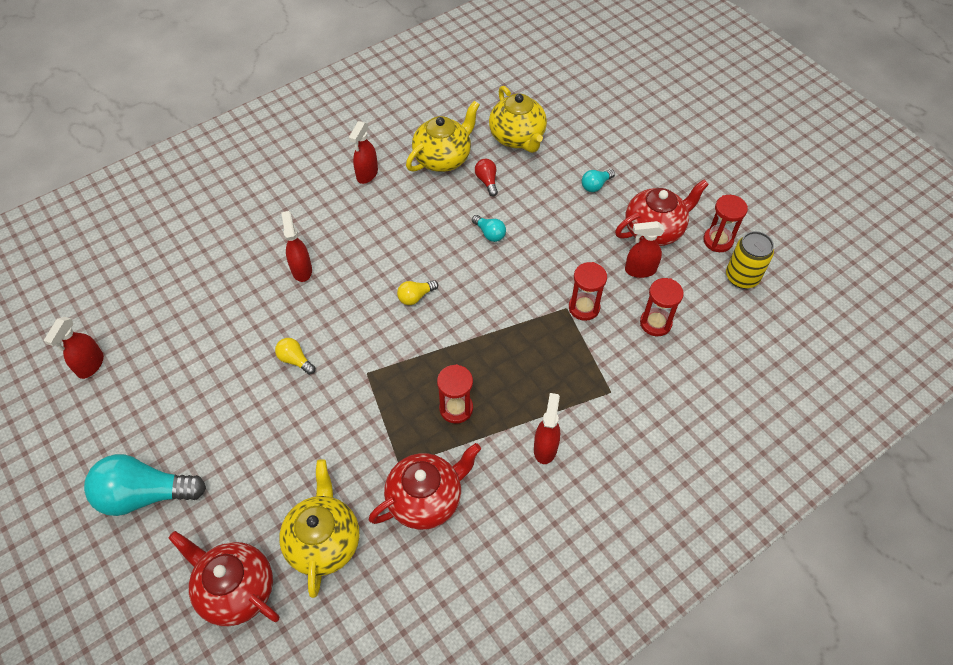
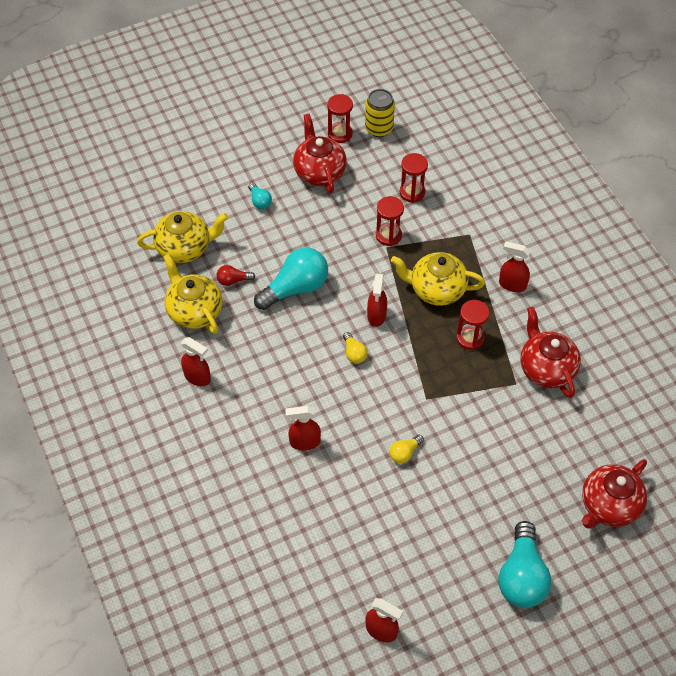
camera: 80 degrees left, 0 degrees up
yellow teapot [279,459,359,598] -> yellow teapot moved to [391,252,485,306]
turquoise light bulb [472,215,506,242] -> turquoise light bulb [254,247,328,310], size x2.14
red spray bottle [625,221,665,278] -> red spray bottle moved to [367,274,387,327]

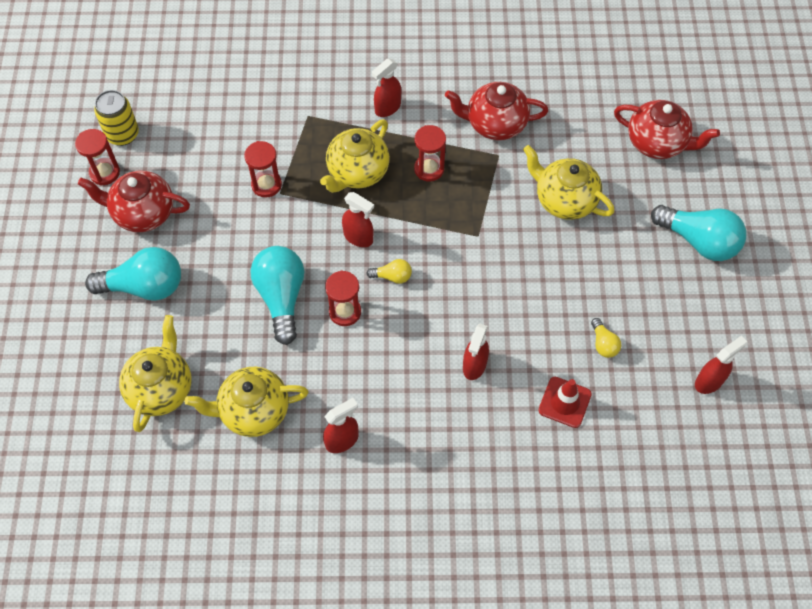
camera: 65 degrees left, 5 degrees up
red light bulb [216,265,255,286] -> none
turquoise light bulb [248,183,272,209] -> turquoise light bulb [85,247,181,301], size x2.14
yellow light bulb [389,435,424,463] -> yellow light bulb moved to [591,318,621,358]
red hourglass [400,153,428,203] -> red hourglass moved to [325,270,361,326]
red teapot [582,459,647,529] -> red teapot turned 45 degrees counterclockwise [614,100,720,159]
none -> yellow teapot [523,145,615,220]
none -> red traffic cone [538,377,592,428]

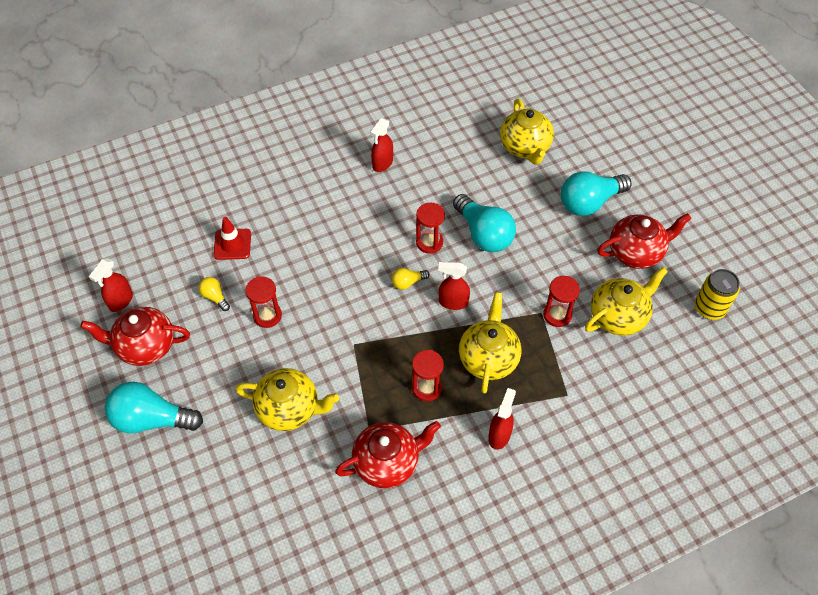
camera: 155 degrees right, 5 degrees down
red hourglass [75,129,120,186] -> red hourglass moved to [245,276,282,328]
yellow teapot [185,367,308,437] -> yellow teapot moved to [585,267,668,336]
red spray bottle [463,324,489,380] -> none
red teapot [614,100,720,159] -> red teapot moved to [80,307,190,366]

